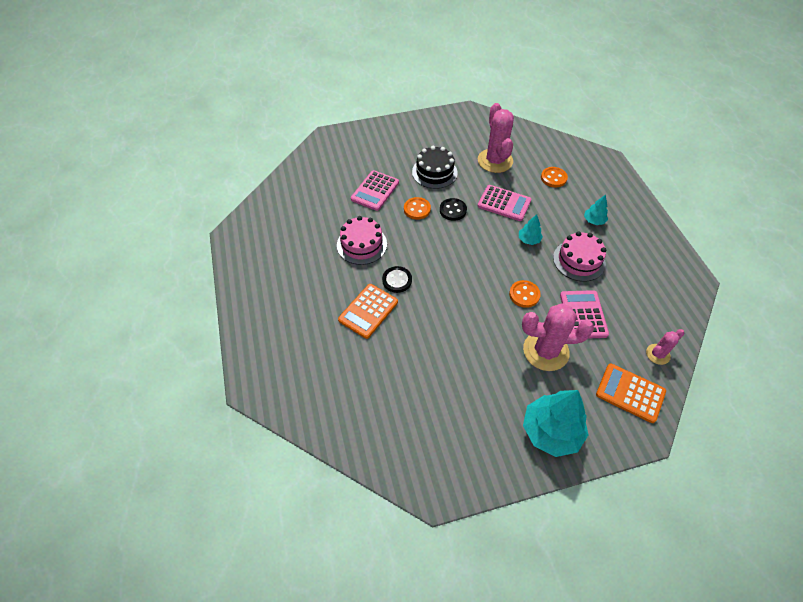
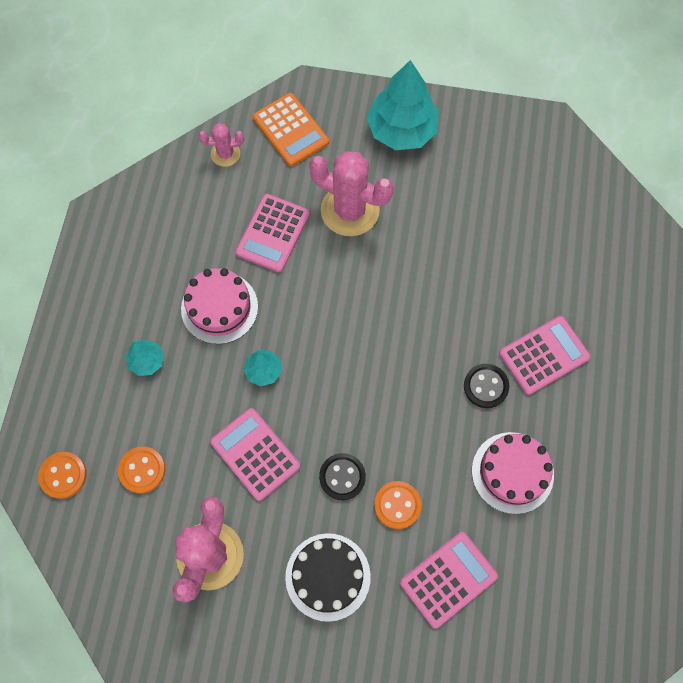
camera: 155 degrees left, 15 degrees up
orange calculator [338,284,398,339] -> pink calculator [499,316,591,395]
orange button [509,280,541,308] -> orange button moved to [38,452,87,499]

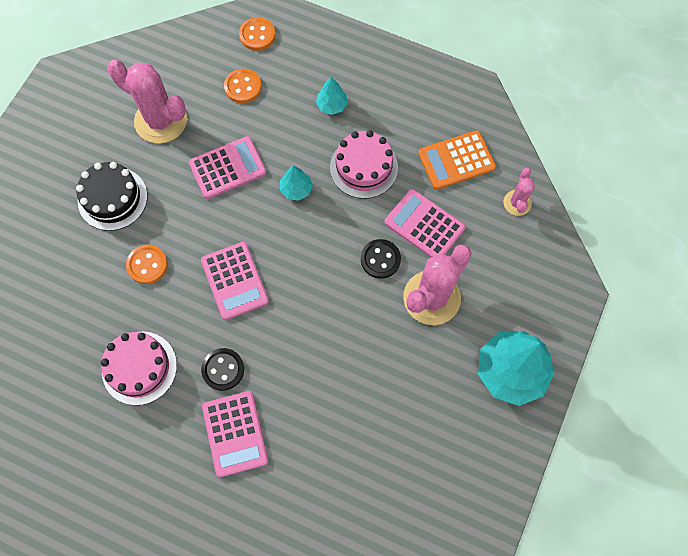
camera: 105 degrees right, 0 degrees up
orange calculator [253,93,329,166] -> orange calculator moved to [418,130,496,190]
black button [319,453,366,500] -> black button moved to [361,239,401,279]
pink calculator [400,532,498,628] -> pink calculator moved to [201,242,269,320]

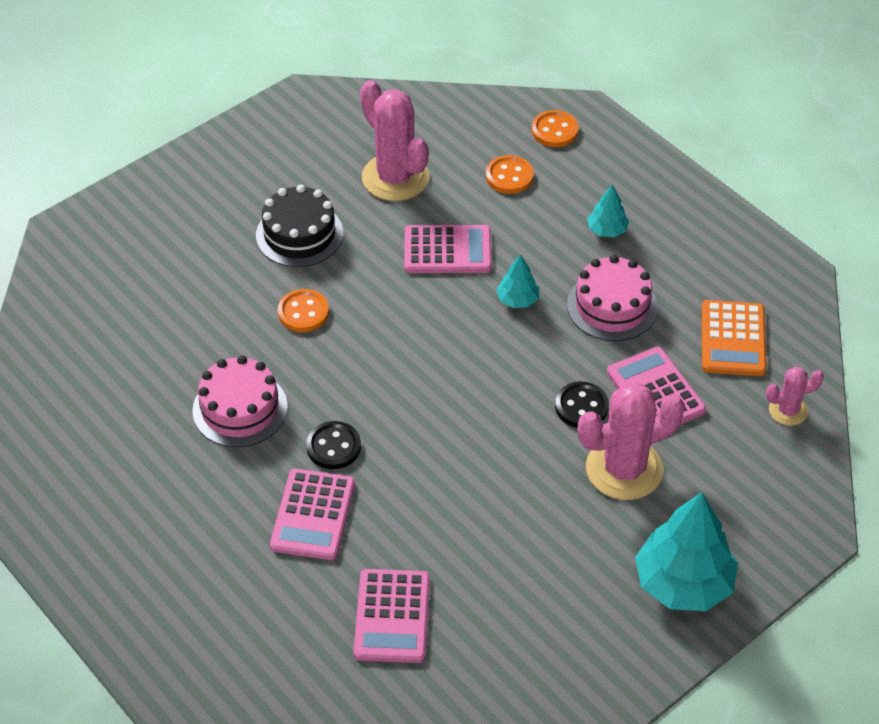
camera: 25 degrees right, 20 degrees down
pink calculator [201,242,269,320] -> pink calculator moved to [353,569,430,663]
orange calculator [418,130,496,190] -> orange calculator turned 90 degrees counterclockwise [702,300,767,376]
pink cactus [503,168,535,216] -> pink cactus turned 45 degrees clockwise [766,367,824,426]

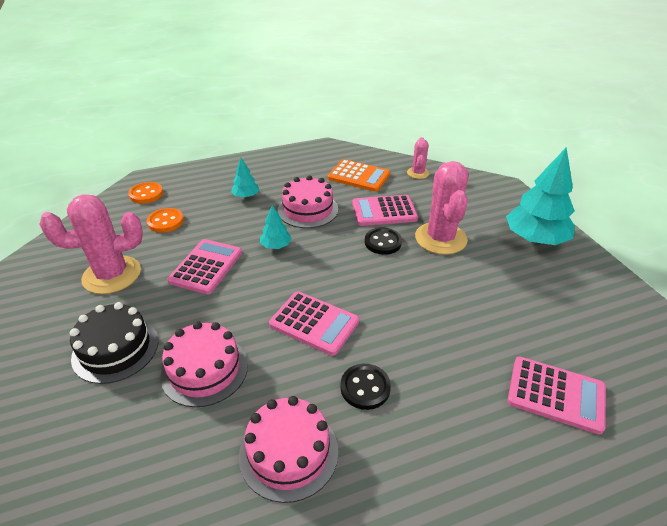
camera: 70 degrees left, 10 degrees down
pink calculator [270,469,355,560] -> pink calculator moved to [269,291,359,356]
orange button [278,289,329,332] -> pink cake [160,321,248,407]

